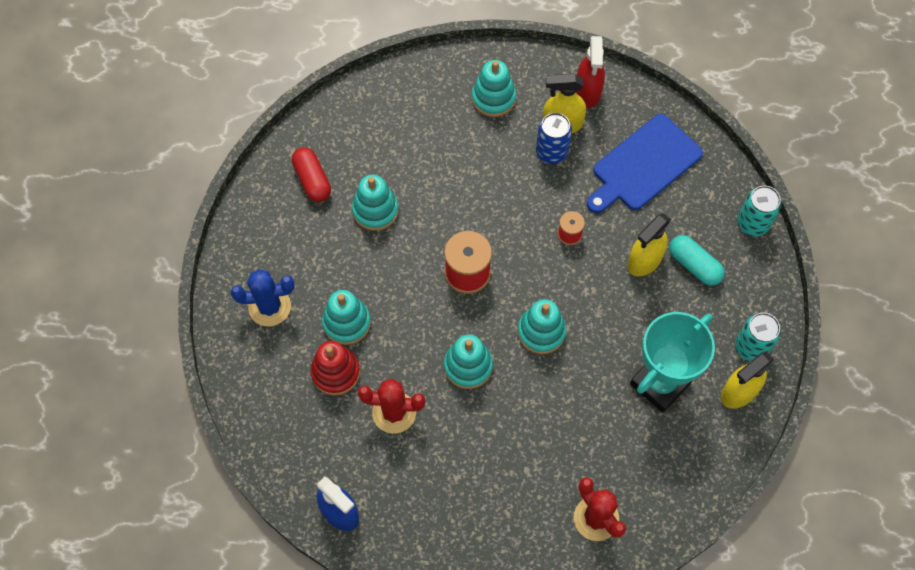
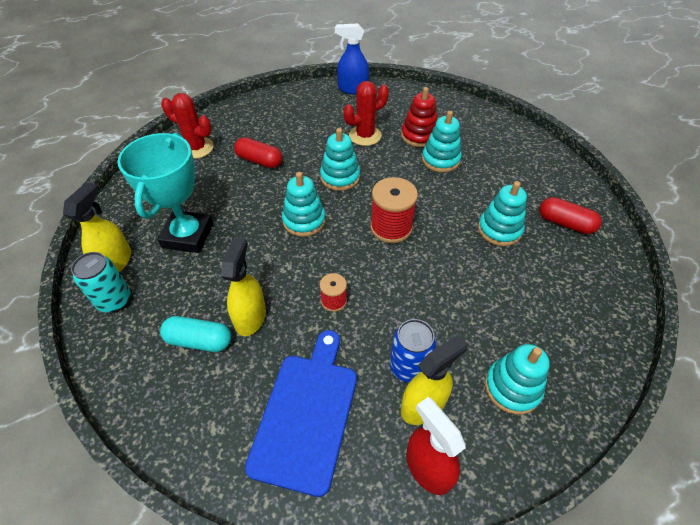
camera: 145 degrees right, 15 degrees down
blue cactus [231,269,295,326] -> none
turquoise can [737,186,781,236] -> none
none -> red capsule [234,137,282,168]

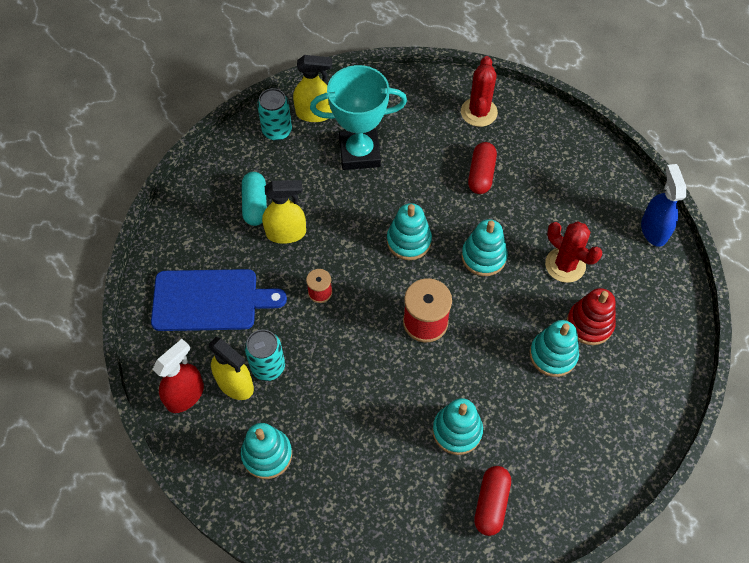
camera: 75 degrees right, 10 degrees up
blue can [390,319,436,382] -> turquoise can [245,329,285,381]

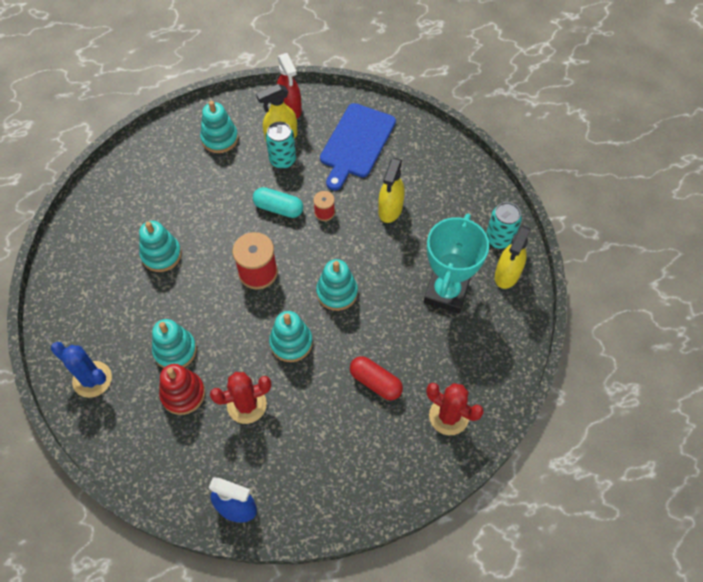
camera: 115 degrees right, 0 degrees up
turquoise capsule [242,172,267,226] -> turquoise capsule moved to [253,187,303,218]
red capsule [474,466,511,536] -> none
none -> blue cactus [51,342,112,398]

